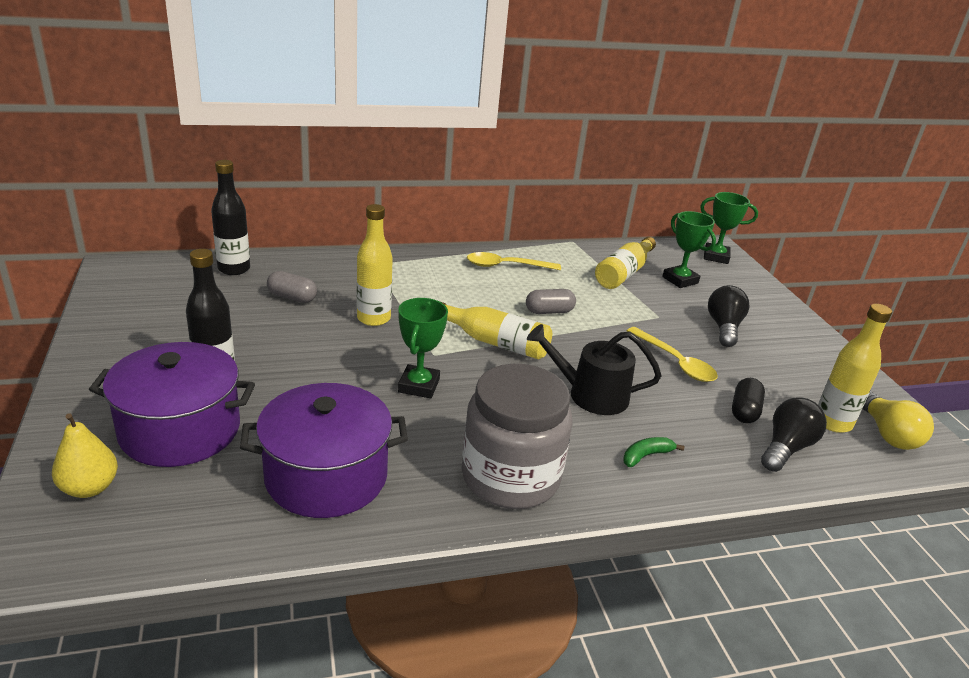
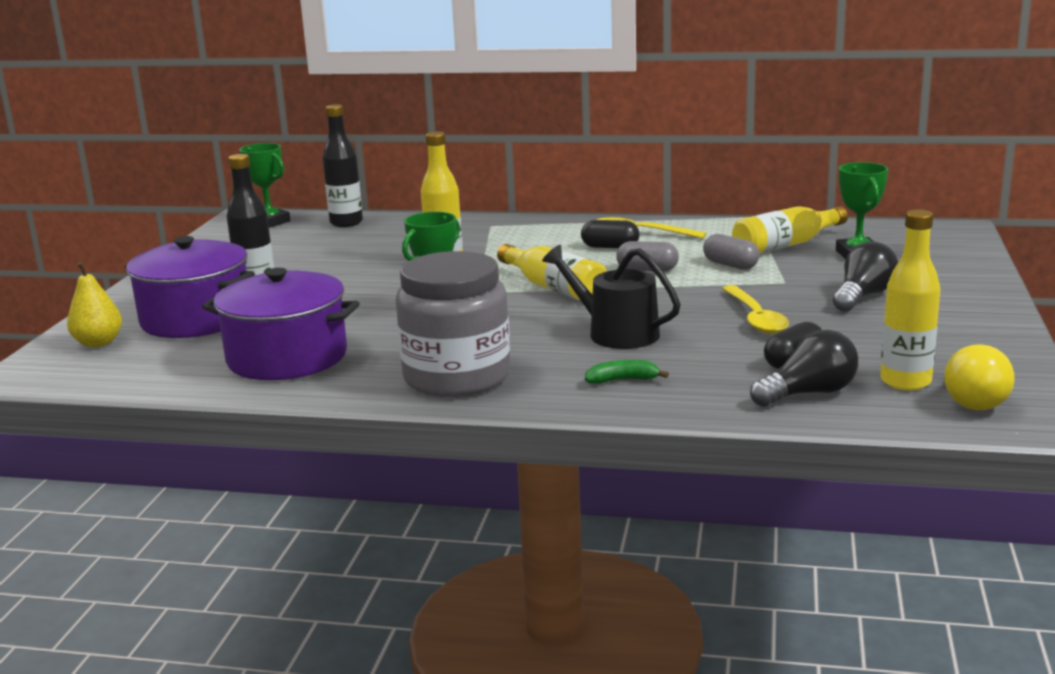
camera: 30 degrees right, 10 degrees down
grey capsule [267,271,317,303] -> grey capsule moved to [703,234,759,270]
green trophy [700,192,758,264] -> green trophy moved to [239,143,290,228]
none -> black capsule [581,220,639,248]

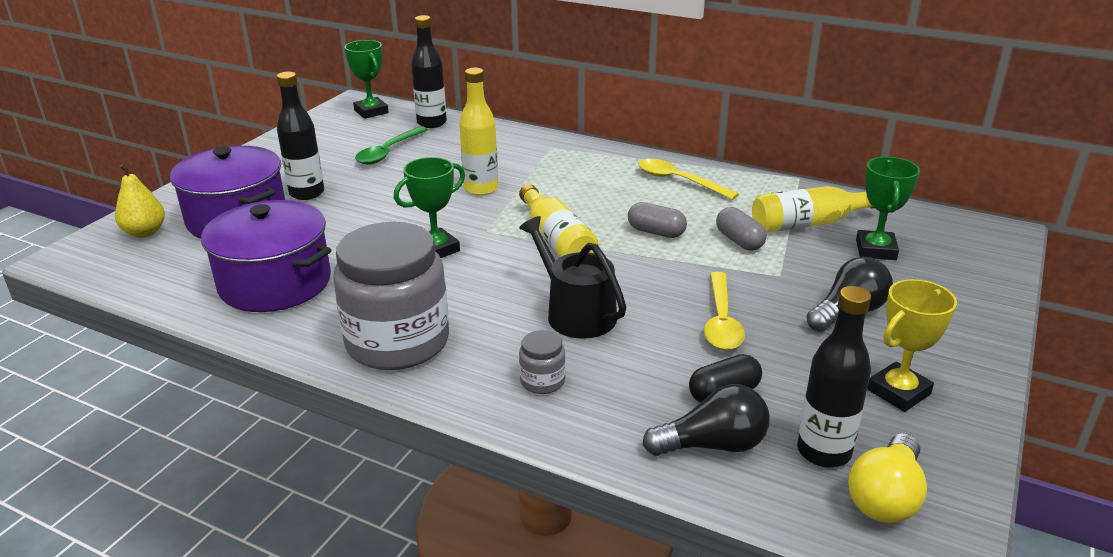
camera: 15 degrees right, 10 degrees up
black capsule [581,220,639,248] -> none
green banana [585,360,669,384] -> grey jar [519,330,566,394]
yellow bottle [880,209,940,391] -> black bottle [797,286,871,468]
none -> green spoon [355,126,428,165]
none -> yellow trophy [867,279,957,412]

